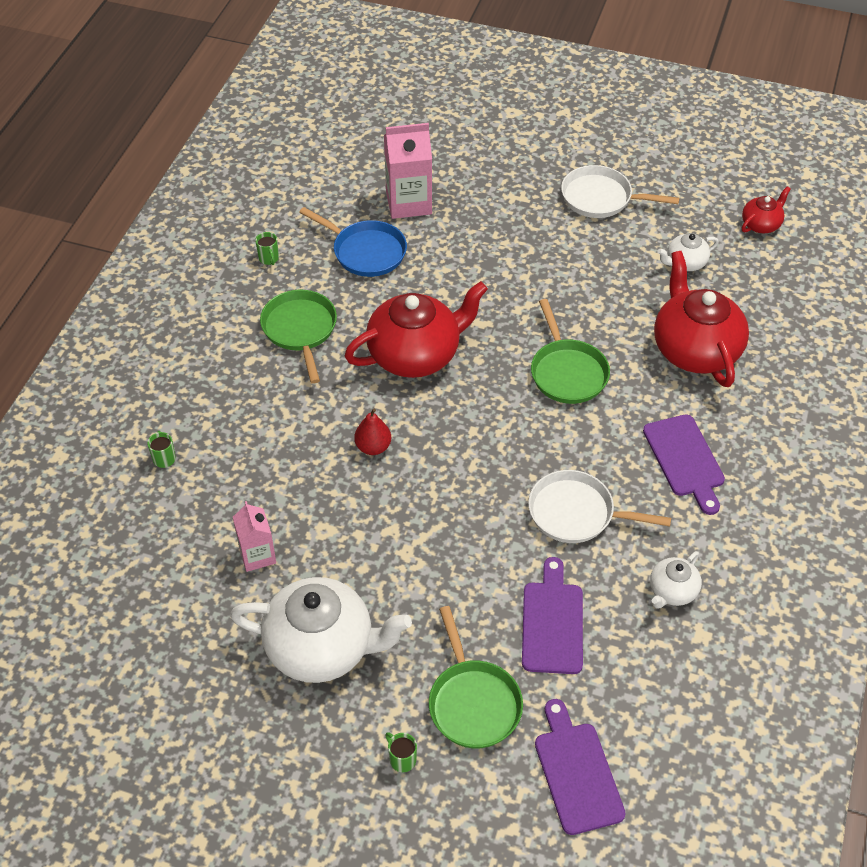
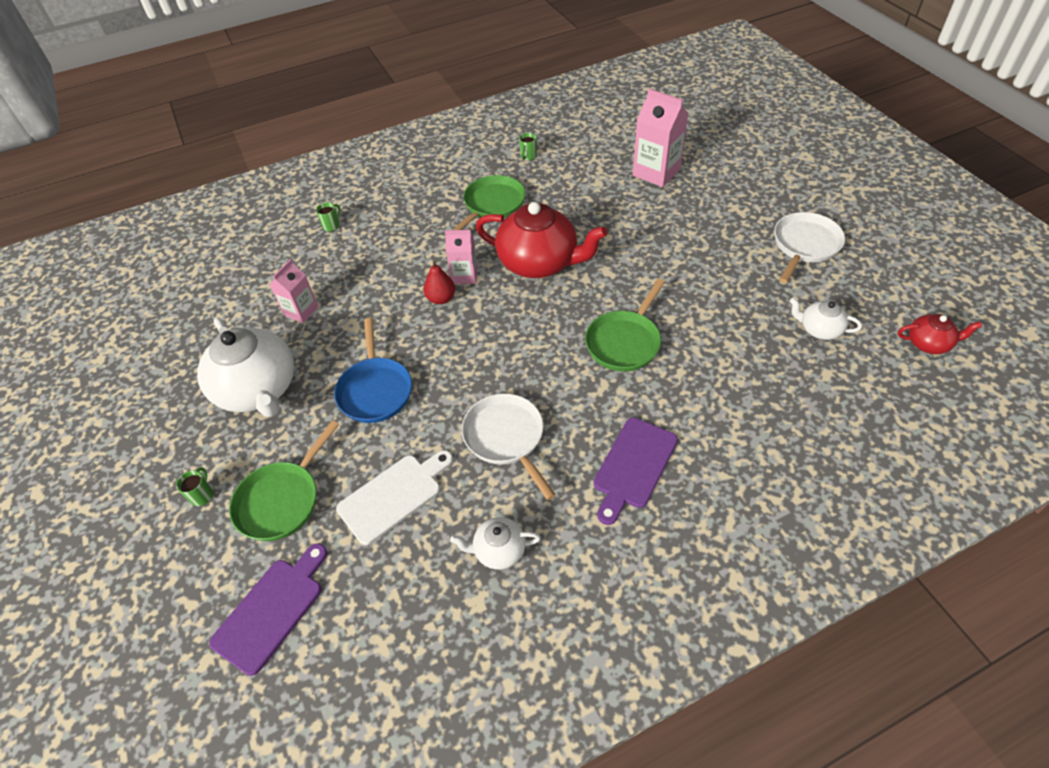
camera: 50 degrees right, 0 degrees up
blue pan [299,207,407,277] -> blue pan moved to [334,318,412,423]
purple cutting board [522,557,583,674] -> white cutting board [336,450,453,545]
white pan [561,165,680,218] -> white pan turned 60 degrees clockwise [774,212,845,283]
red teapot [654,251,749,387] -> none
none -> pink carton [445,230,478,284]

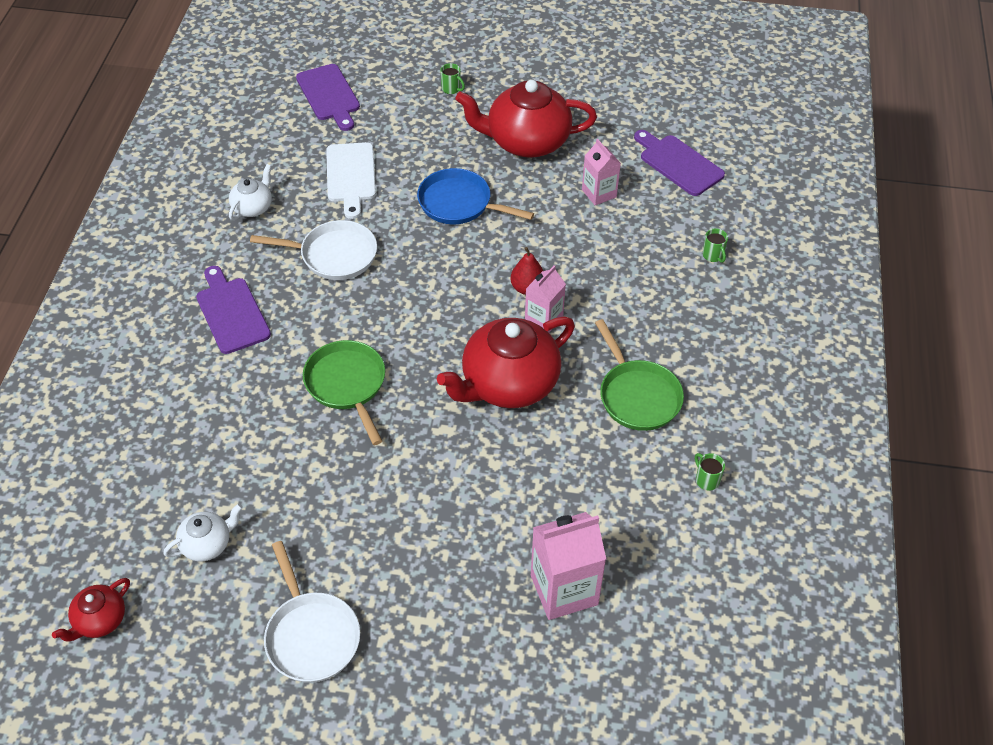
camera: 120 degrees right, 0 degrees up
white teapot [197,317,294,417] -> red teapot [455,80,597,158]
green pan [229,420,339,541] -> none
none -> purple cutting board [634,130,725,196]

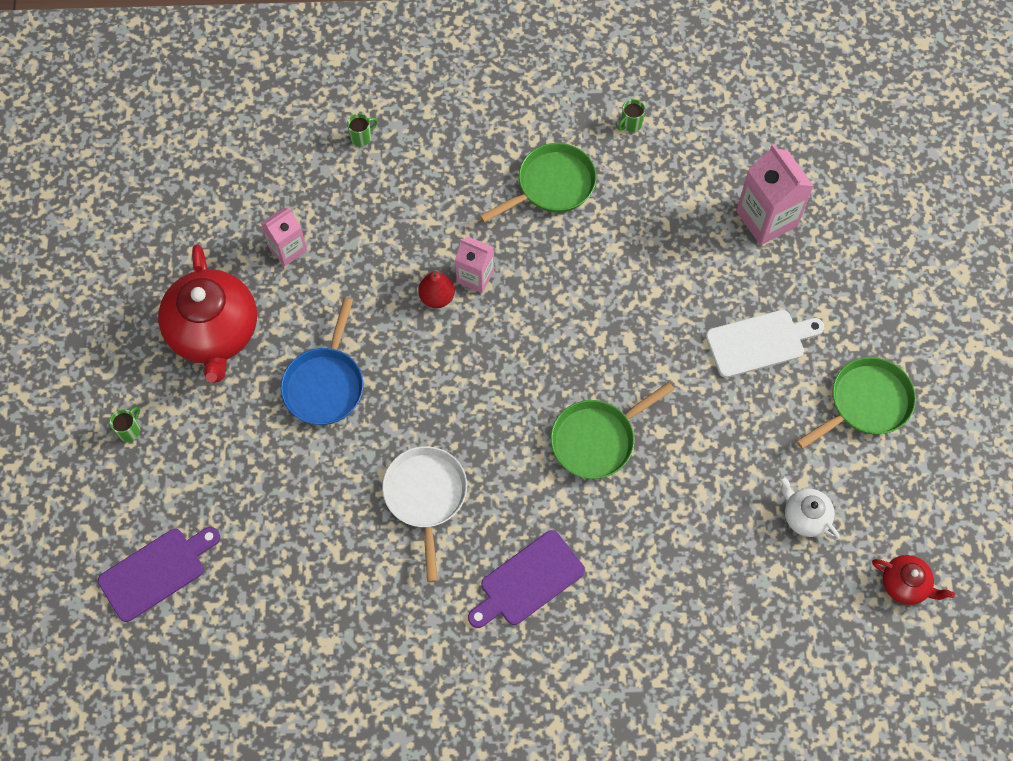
camera: 100 degrees left, 15 degrees up
white teapot [229,164,272,220] -> none
white pan [264,541,360,683] -> green pan [797,357,916,449]
white cutting board [326,142,376,219] -> white cutting board moved to [706,310,825,378]
red teapot [437,317,575,408] -> none
purple cutting board [634,130,725,196] -> none

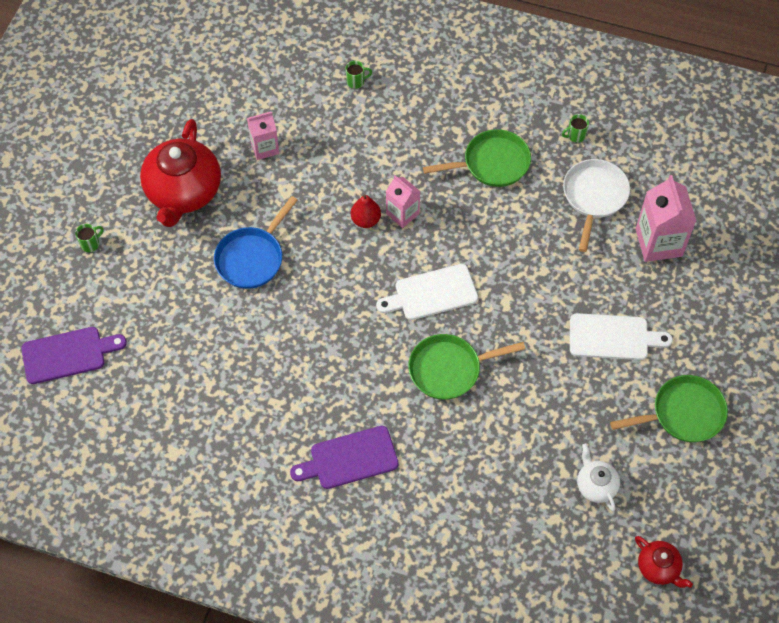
camera: 20 degrees right, 5 degrees down
white pan [382,446,467,582] -> white pan moved to [563,159,630,252]
none -> white cutting board [376,264,478,320]

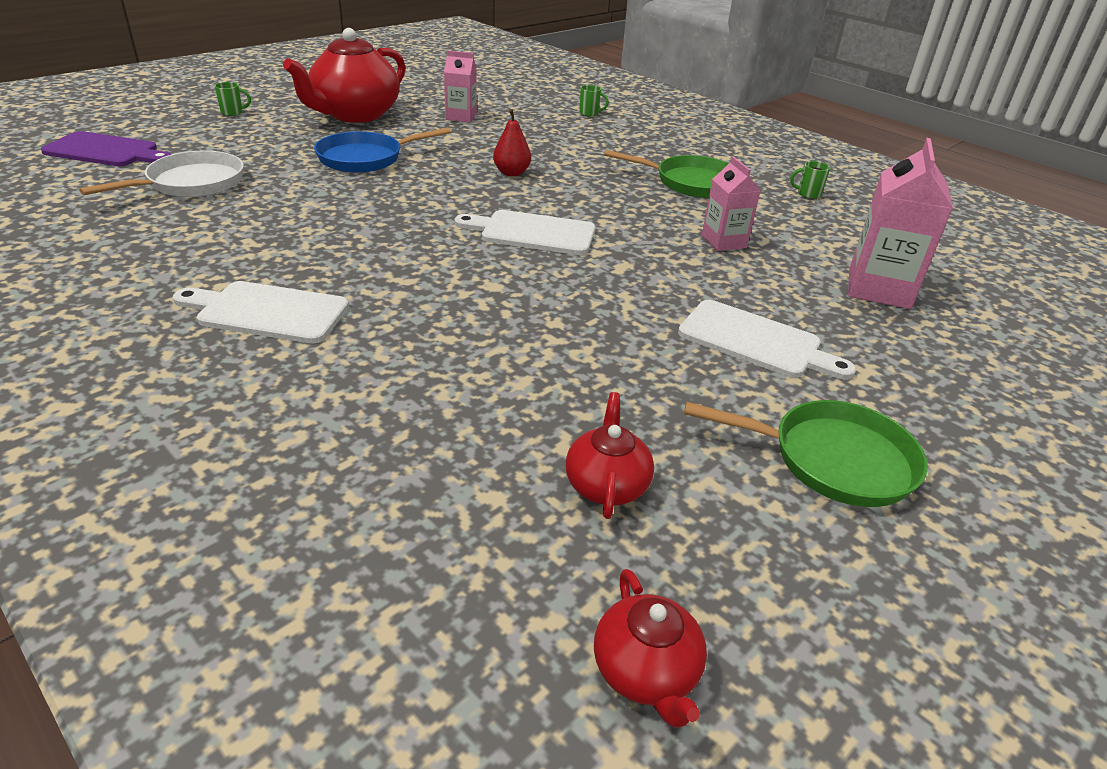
camera: 25 degrees right, 25 degrees down
purple cutting board [290,426,399,489] -> white cutting board [173,281,349,343]
pink carton [386,175,420,228] -> pink carton moved to [702,156,761,251]
green pan [408,334,525,400] -> none
white pan [563,159,630,252] -> white pan moved to [79,150,244,197]
white teapot [577,444,620,511] -> red teapot [566,392,654,519]

